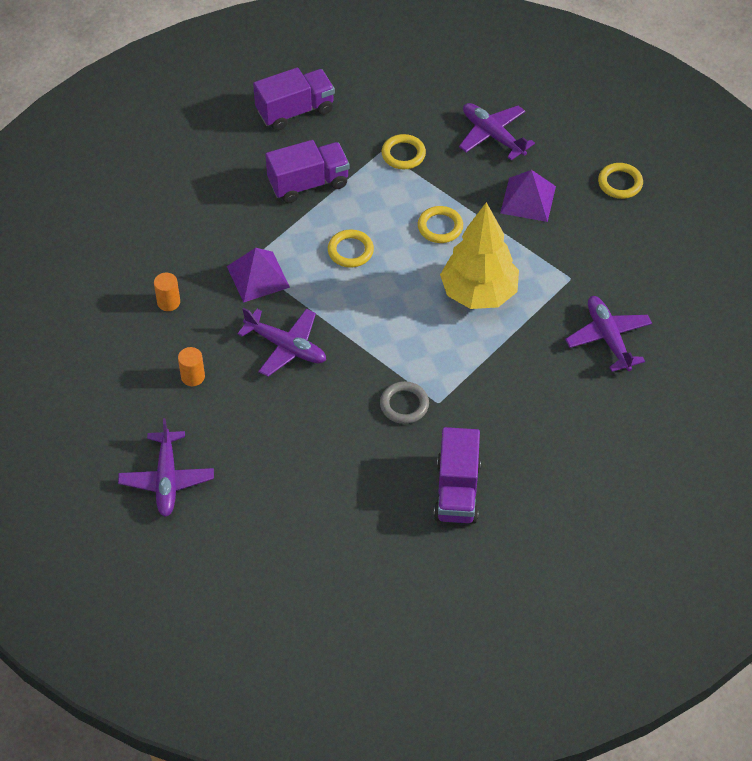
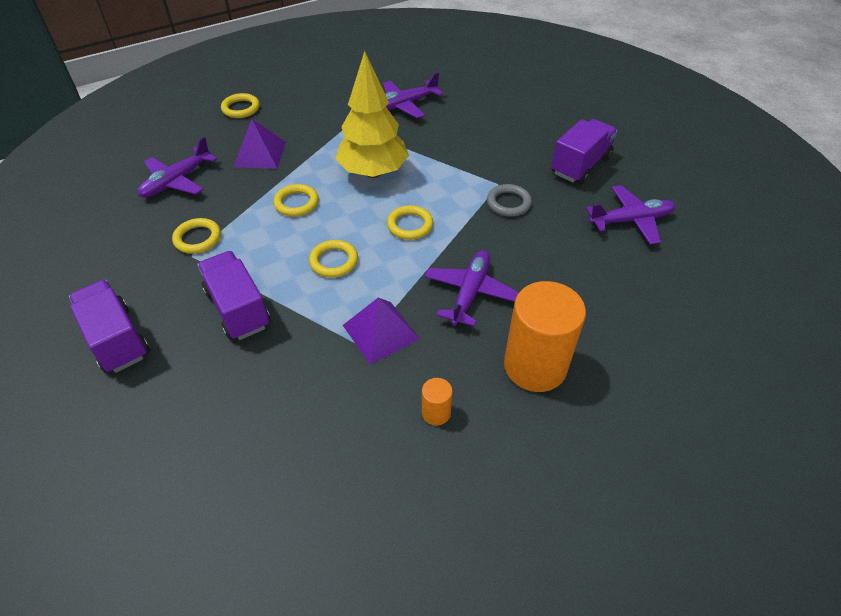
camera: 100 degrees left, 5 degrees down
purple plane [118,418,214,517] -> purple plane moved to [586,185,675,245]
orange cylinder [178,347,205,386] -> orange cylinder [504,281,586,392], size x2.29
purple truck [434,427,481,524] -> purple truck turned 45 degrees counterclockwise [551,119,618,184]
none -> yellow ring [387,205,433,240]

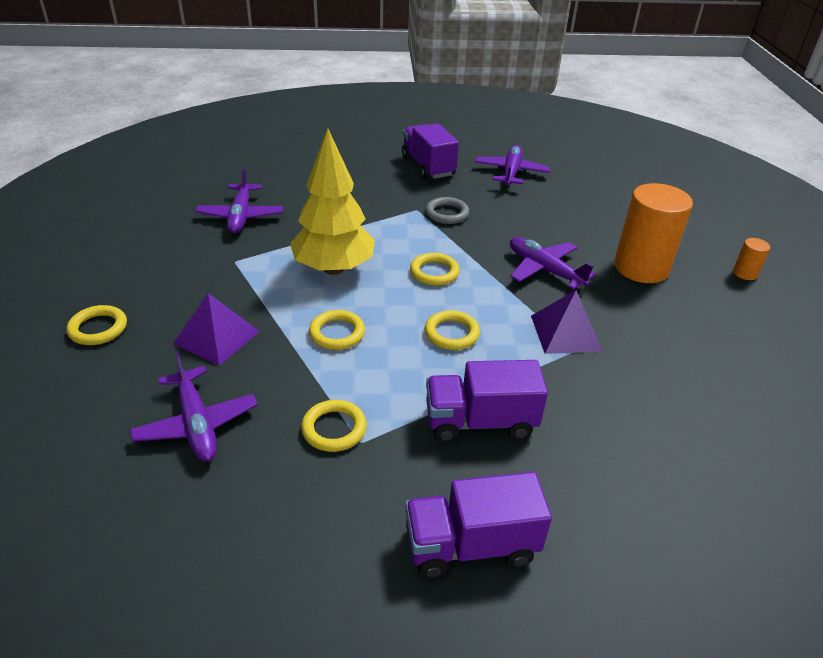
camera: 65 degrees left, 10 degrees down
orange cylinder [422,378,453,426] -> orange cylinder moved to [733,238,770,280]

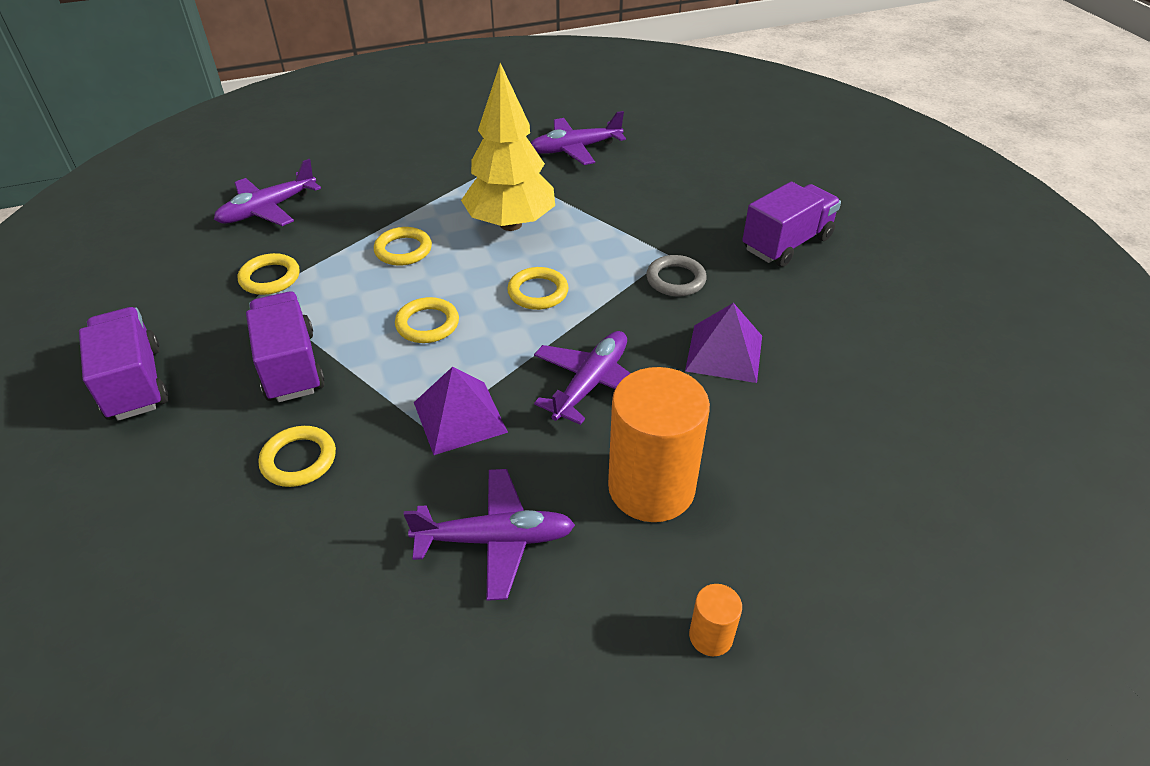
camera: 75 degrees right, 5 degrees up
yellow ring [66,305,127,345] -> yellow ring moved to [259,426,336,487]
purple pyramid [173,293,260,366] -> purple pyramid moved to [685,303,762,383]
purple plane [475,145,551,187] -> purple plane moved to [403,469,575,601]

